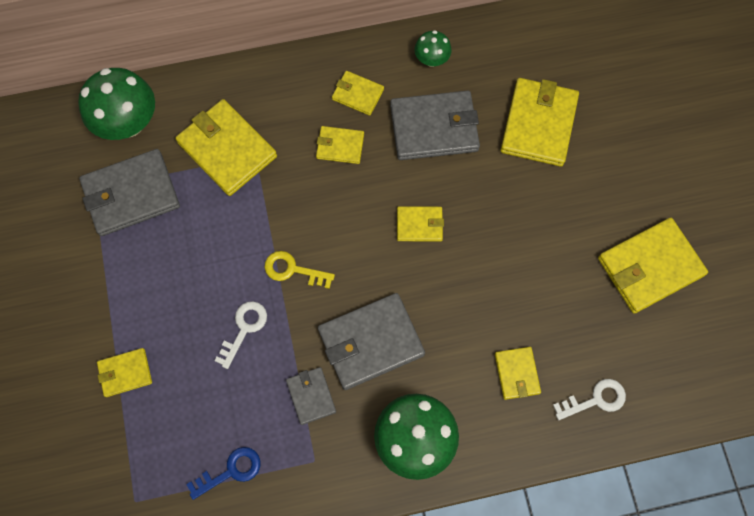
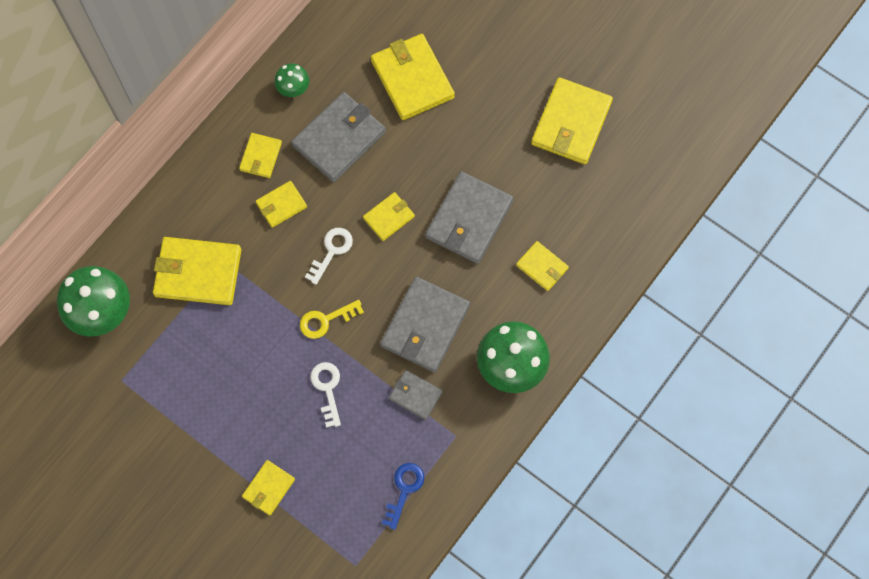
camera: 40 degrees left, 0 degrees up
grey wallet [79,149,180,236] -> grey wallet moved to [425,171,514,264]
yellow wallet [332,71,384,116] -> yellow wallet turned 60 degrees counterclockwise [239,133,282,178]
white key [553,379,626,420] -> white key moved to [305,228,353,285]

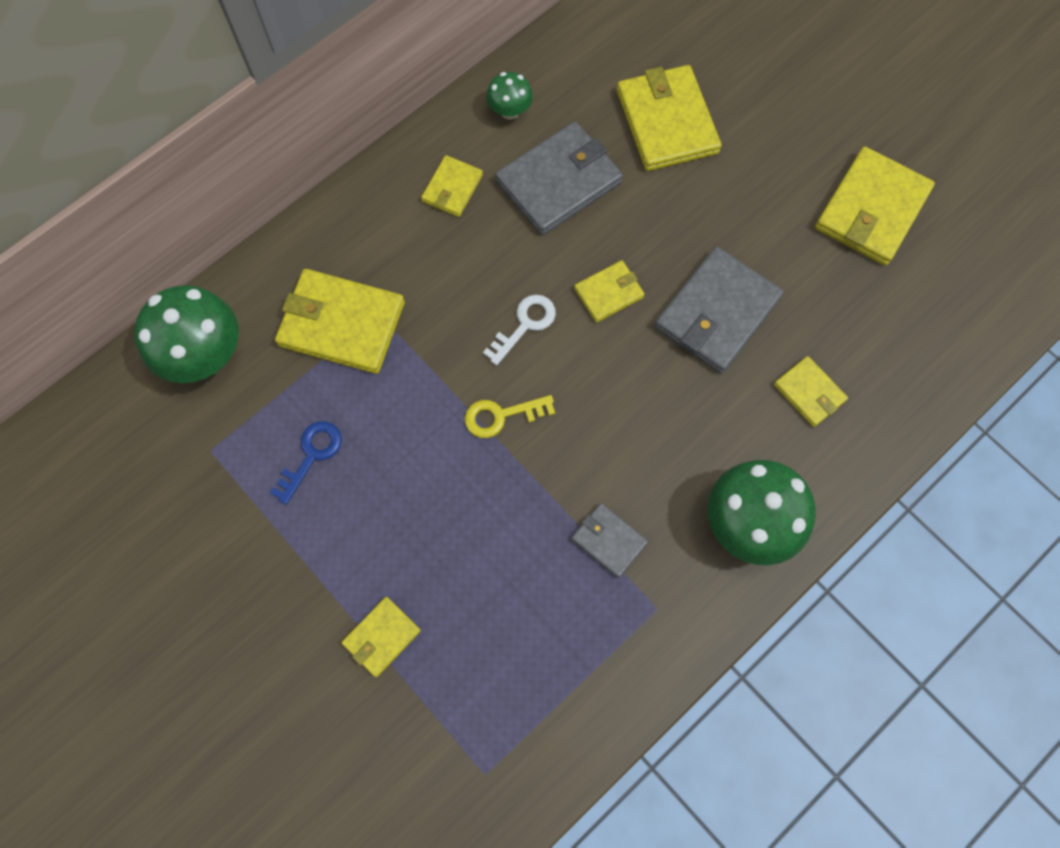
camera: 10 degrees right, 0 degrees up
yellow wallet [256,181,307,228] -> none
white key [310,362,341,428] -> none
grey wallet [380,276,470,372] -> none
blue key [382,463,424,530] -> blue key moved to [270,421,342,505]

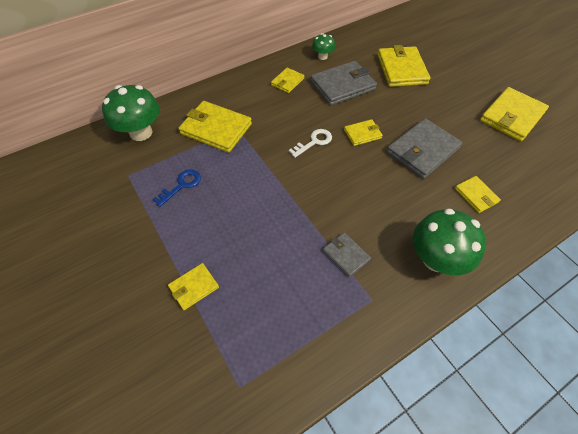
camera: 10 degrees right, 15 degrees down
yellow key [465,395,555,438] -> none

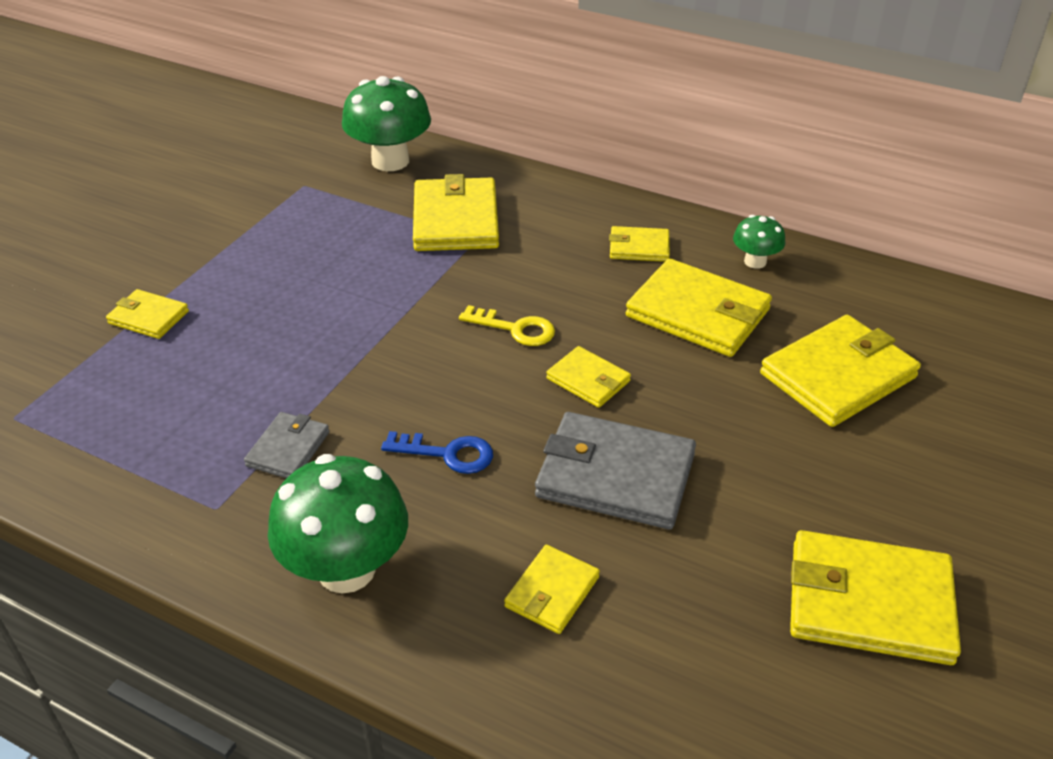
camera: 60 degrees right, 15 degrees down
blue key [153,169,201,207] -> blue key moved to [381,431,493,474]
white key [289,129,332,158] -> yellow key [459,305,555,346]
grey wallet [310,61,377,106] -> yellow wallet [626,258,772,357]

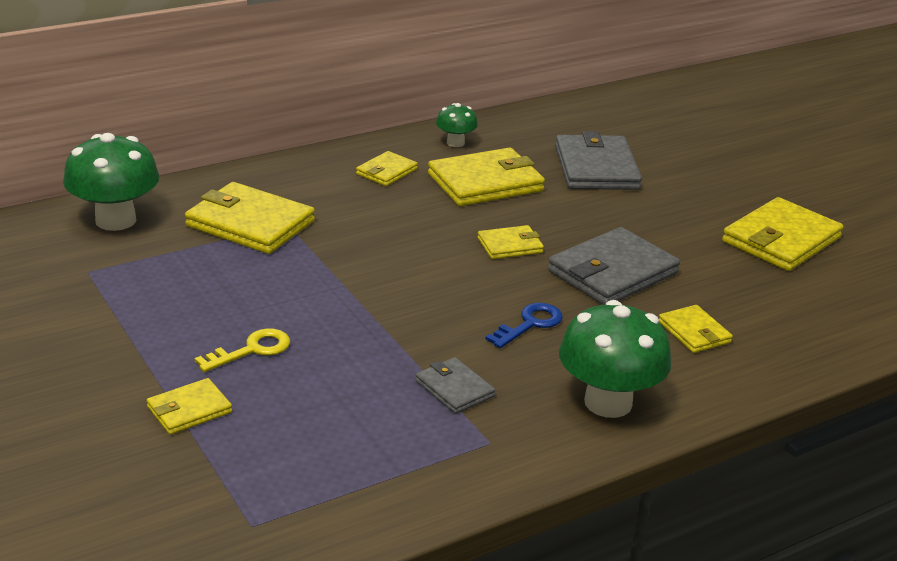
camera: 60 degrees left, 10 degrees down
yellow key [459,305,555,346] -> yellow key moved to [195,328,290,372]
yellow wallet [760,315,921,427] -> grey wallet [555,131,642,190]

